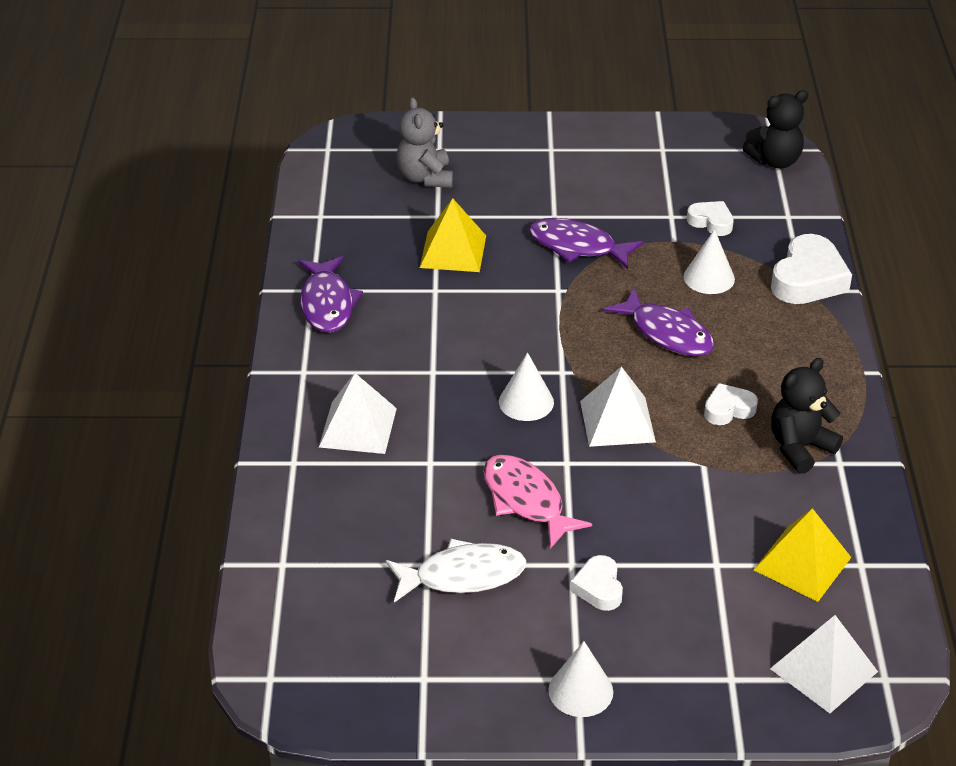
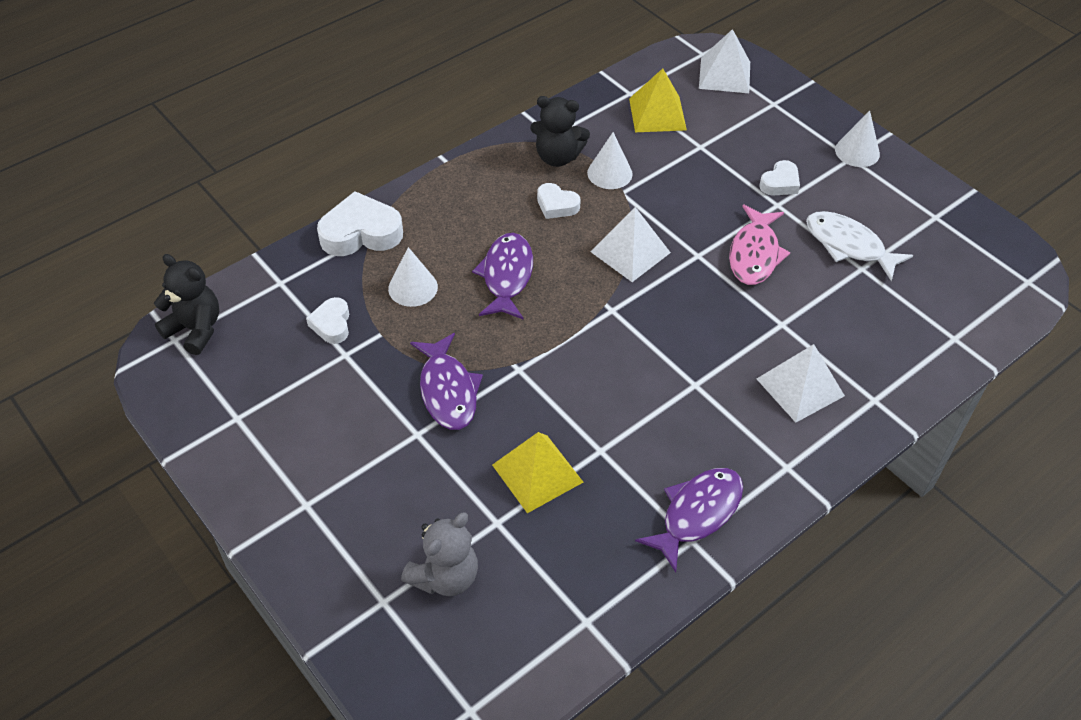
camera: 130 degrees left, 10 degrees up
white cone [499,352,554,421] -> white cone moved to [587,132,633,189]

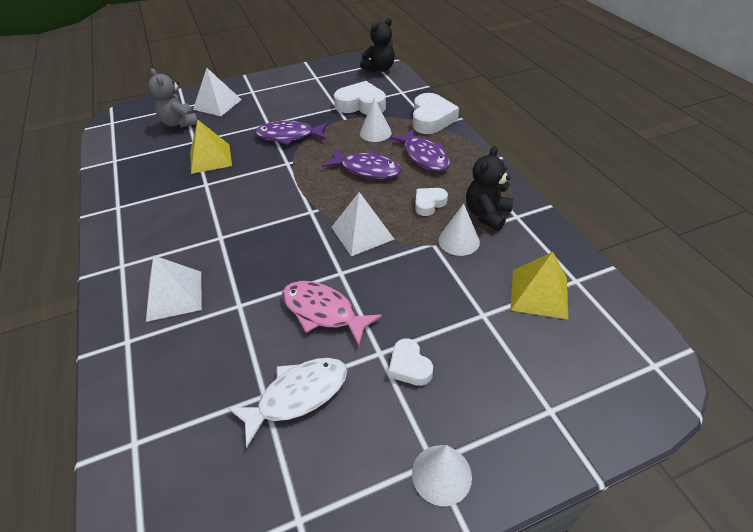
camera: 110 degrees right, 5 degrees down
white heart [306,297,349,344] -> white heart [334,81,386,115], size x1.77
purple fish [635,468,743,572] -> purple fish moved to [389,128,450,171]
white pyramid [699,29,750,93] -> white pyramid moved to [193,68,242,116]

